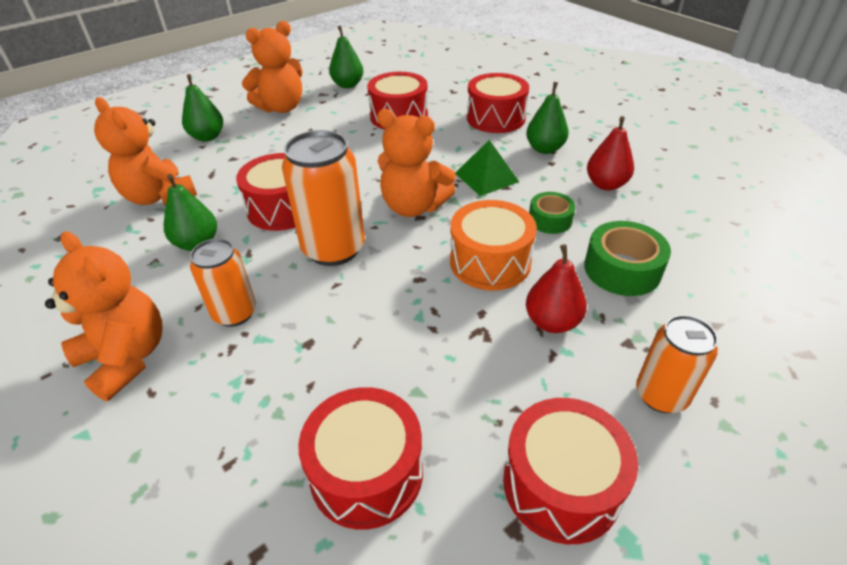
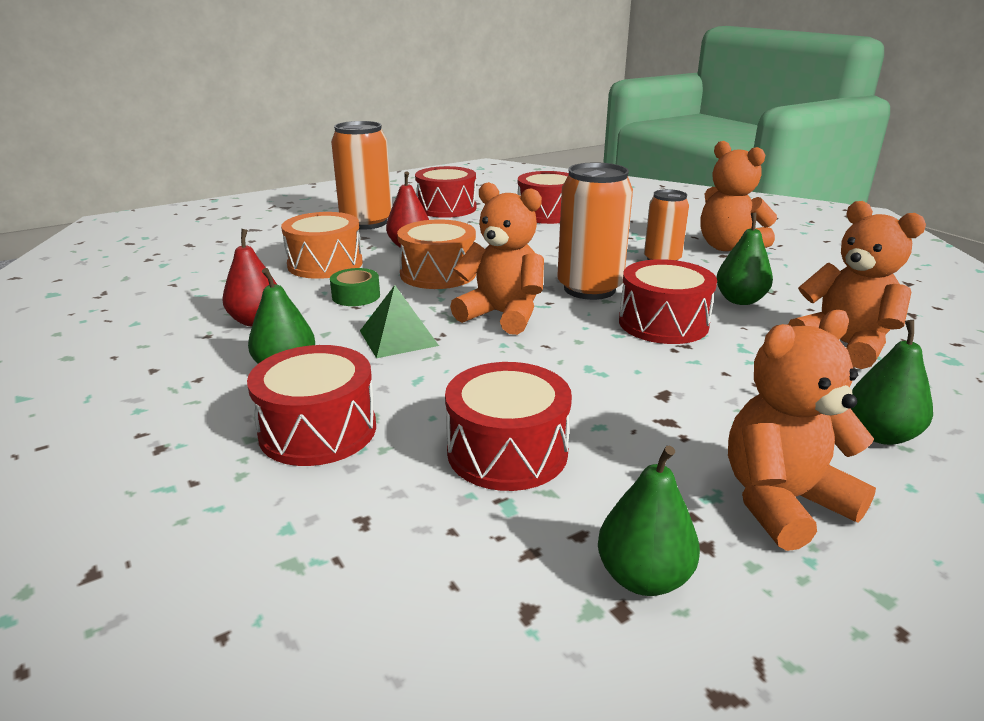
camera: 175 degrees left, 15 degrees down
green tape [584,221,671,296] -> orange drum [281,212,363,279]
orange can [636,315,718,413] -> orange can [331,121,392,229], size x1.60

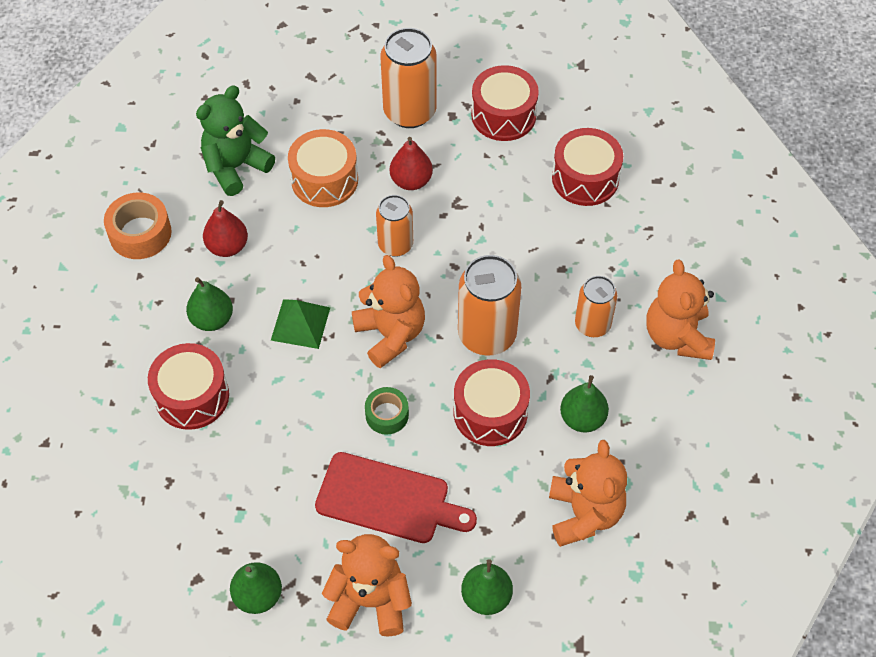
camera: 35 degrees right, 30 degrees up
green tape [330,268,380,306] -> green tape moved to [365,387,409,435]
orange drum [397,219,476,289] -> orange can [376,195,413,257]
red drum [445,362,572,491] -> none
none -> orange tape [104,192,172,259]
none -> green teddy bear [196,85,275,196]
none -> red cutting board [315,452,477,543]

